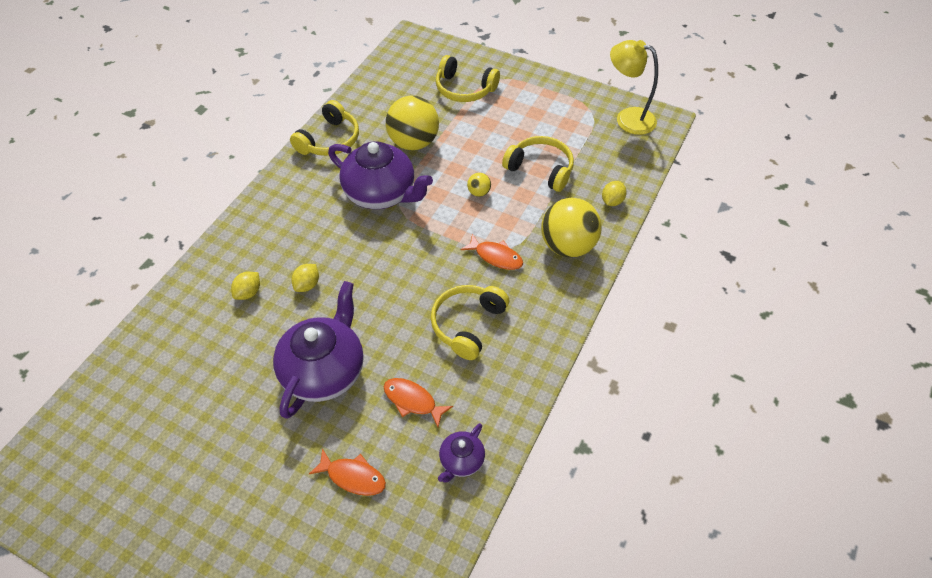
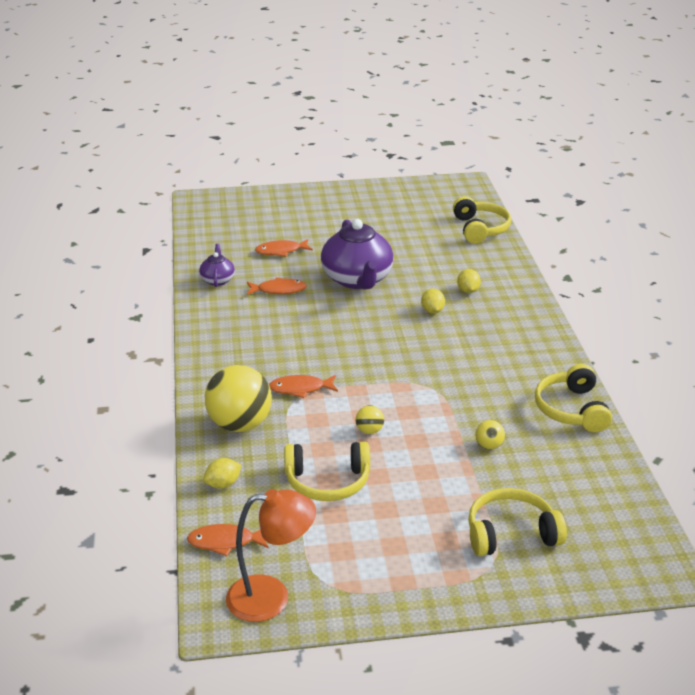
camera: 145 degrees right, 20 degrees down
purple teapot [328,141,433,209] -> none
yellow ball [386,96,439,150] -> yellow ball [476,420,505,449], size x0.43
yellow headphones [431,285,509,360] -> yellow headphones moved to [453,196,511,244]
yellow lemon [602,181,627,206] -> yellow lemon turned 60 degrees clockwise [203,458,242,489]
yellow lamp [610,40,658,135] -> orange lamp [226,489,316,622]
none -> orange fish [187,524,269,556]

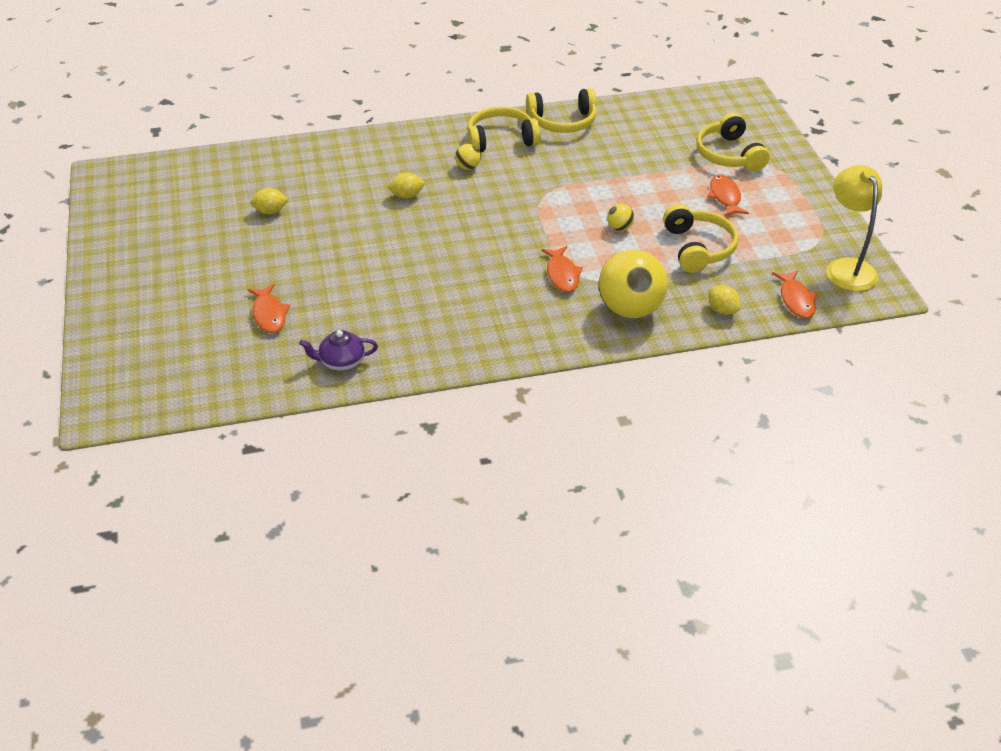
camera: 95 degrees left, 10 degrees up
orange lamp [226,489,316,622] -> yellow lamp [826,165,882,291]
orange fish [247,277,307,295] -> orange fish moved to [707,174,749,217]
purple teapot [321,219,394,289] -> none
yellow headphones [453,196,511,244] -> yellow headphones moved to [467,107,541,152]
yellow lemon [457,269,481,293] -> yellow lemon moved to [250,188,289,214]
yellow ball [476,420,505,449] -> yellow ball moved to [455,144,481,170]

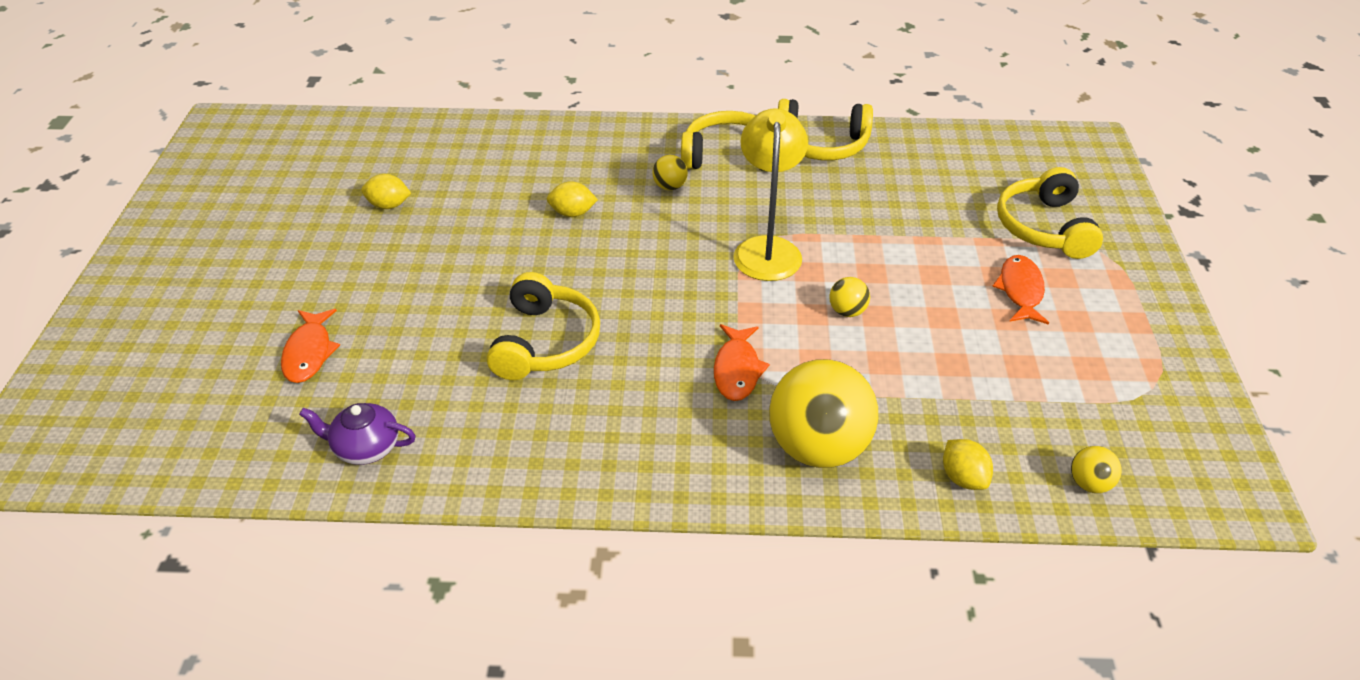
camera: 15 degrees right, 0 degrees up
yellow headphones [663,204,739,273] -> yellow headphones moved to [487,272,600,380]
orange fish [772,270,818,318] -> yellow ball [1071,446,1122,493]
yellow lamp [826,165,882,291] -> yellow lamp moved to [733,108,808,281]

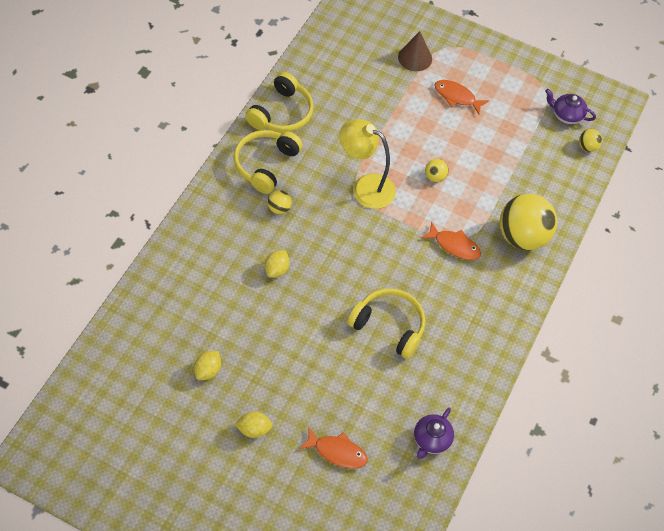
camera: 70 degrees left, 15 degrees up
yellow lemon [943,439,993,490] -> yellow lemon moved to [235,411,273,438]
yellow headphones [997,167,1103,259] -> brown cone [398,31,432,71]
none -> purple teapot [545,89,596,125]

